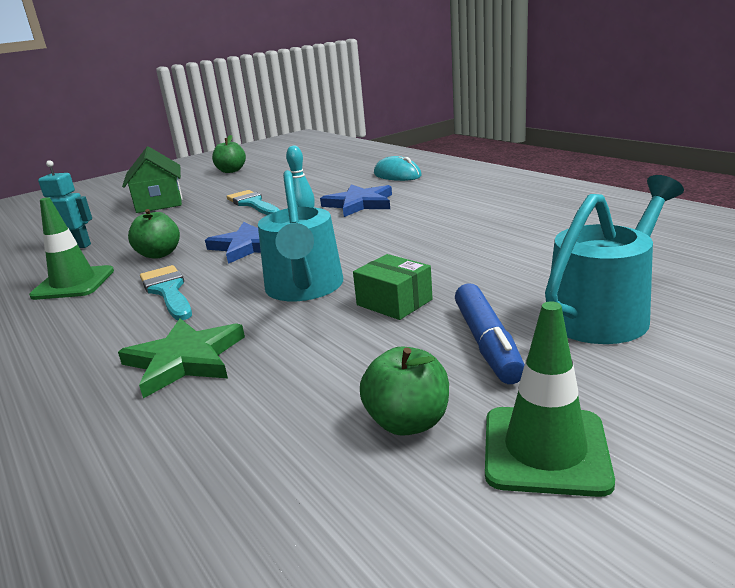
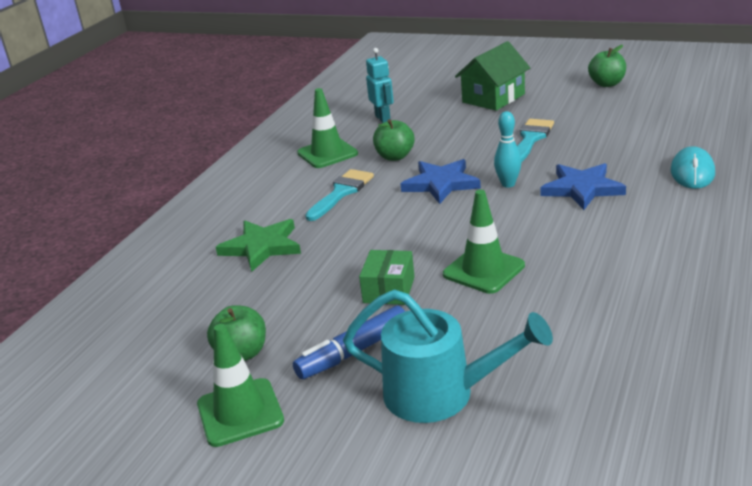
camera: 60 degrees right, 5 degrees up
turquoise watering can [258,170,343,301] -> none
none -> green traffic cone [443,190,525,294]

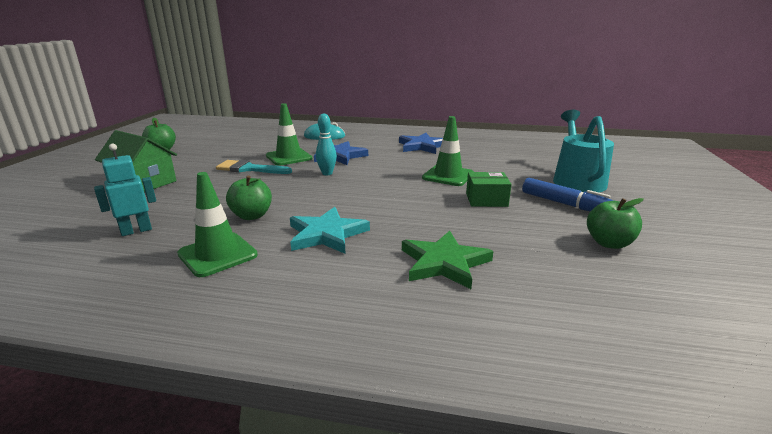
camera: 105 degrees left, 5 degrees down
green traffic cone [197,324,284,447] -> green traffic cone moved to [266,103,312,166]
turquoise brush [305,169,374,221] -> turquoise star [290,207,370,254]
blue star [401,159,481,204] -> blue star moved to [399,133,443,154]

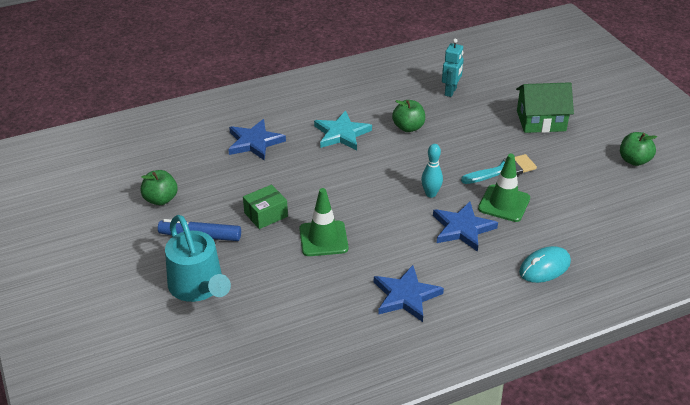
camera: 145 degrees right, 15 degrees up
green traffic cone [177,172,258,277] -> none
green star [402,231,493,289] -> blue star [228,119,286,161]

